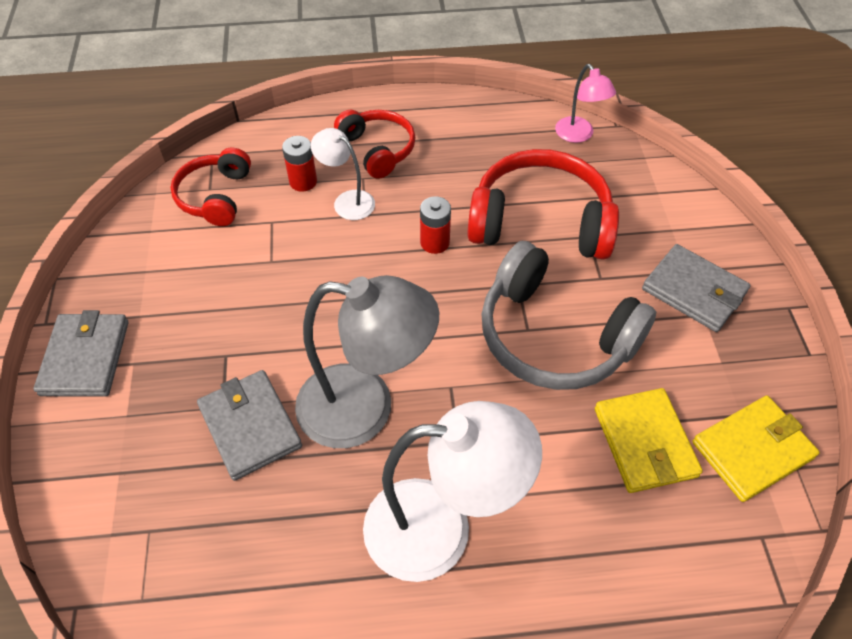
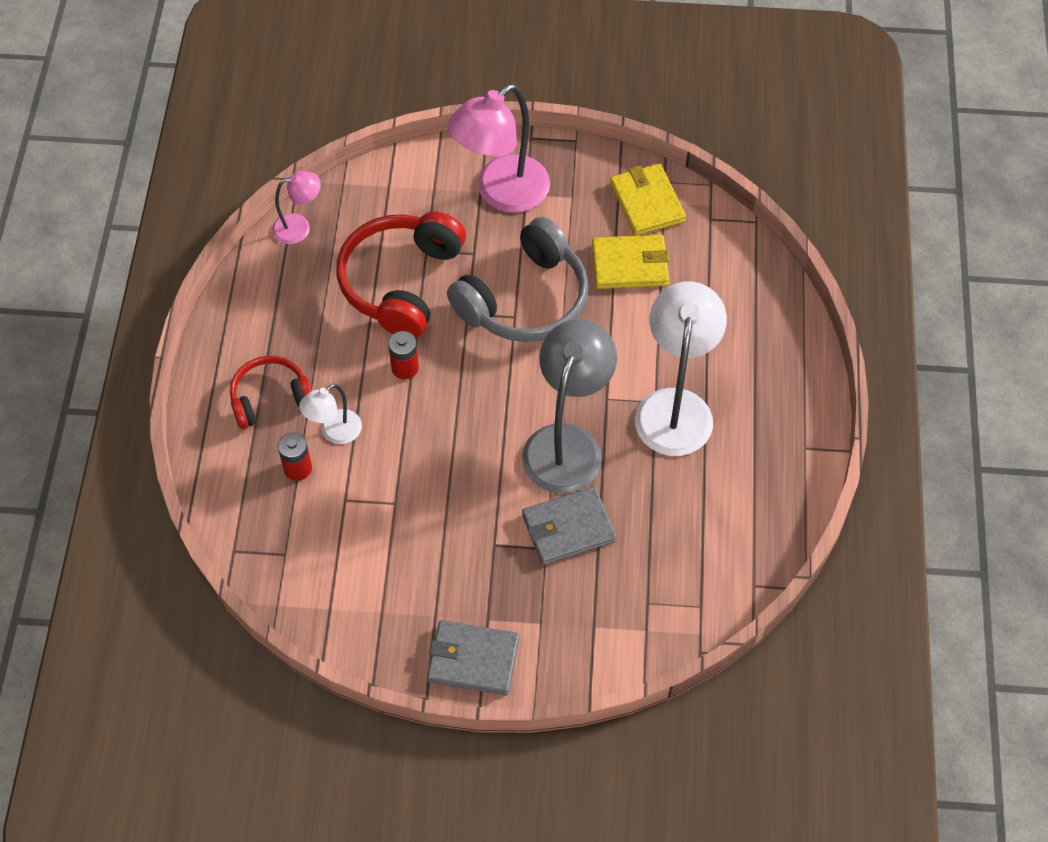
camera: 80 degrees left, 5 degrees up
red headphones [170,148,251,226] -> none
grey wallet [642,244,751,332] -> pink lamp [447,84,550,213]

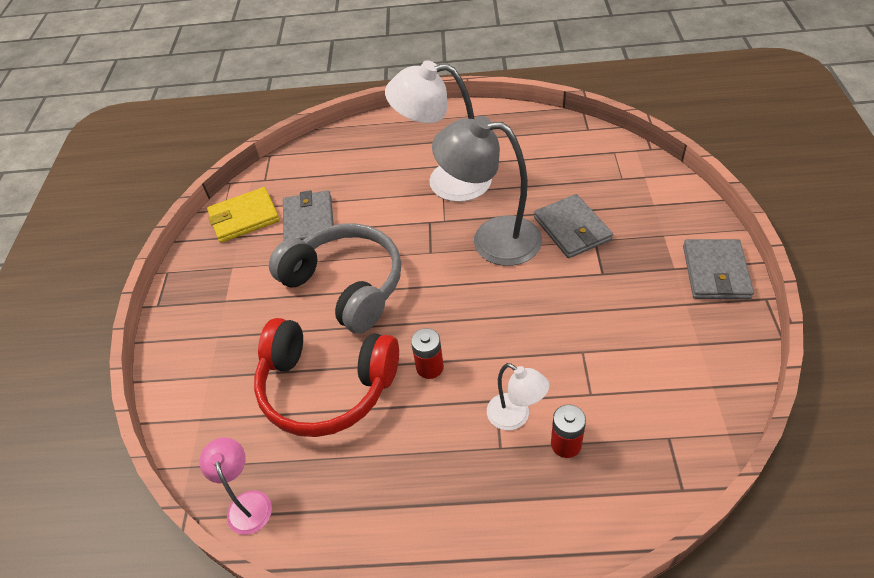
camera: 90 degrees left, 10 degrees down
red headphones [230,356,312,429] -> none
pink lamp [447,84,550,213] -> none
yellow wallet [592,235,669,289] -> grey wallet [283,190,334,241]

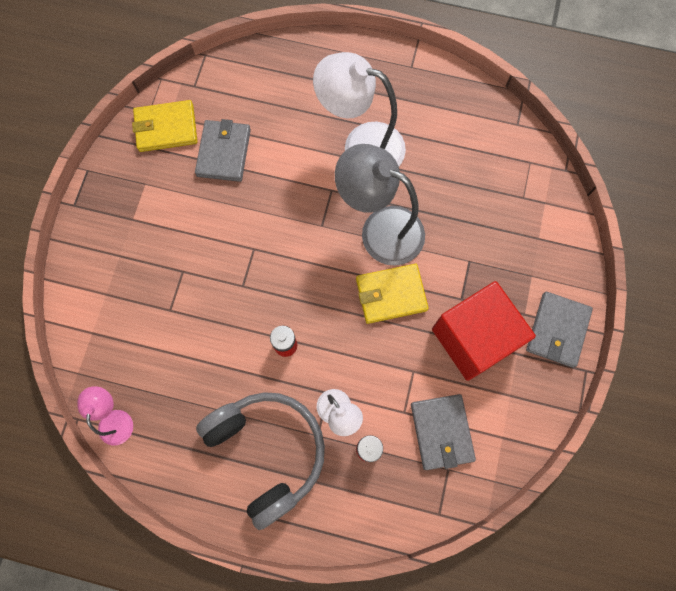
camera: 10 degrees right, 25 degrees up
red headphones [254,318,399,437] -> none
grey headphones [269,223,401,334] -> grey headphones moved to [196,392,325,530]
grey wallet [534,194,613,258] -> grey wallet moved to [411,394,476,470]
none -> yellow wallet [356,264,429,324]
none -> red cube [432,281,536,381]

